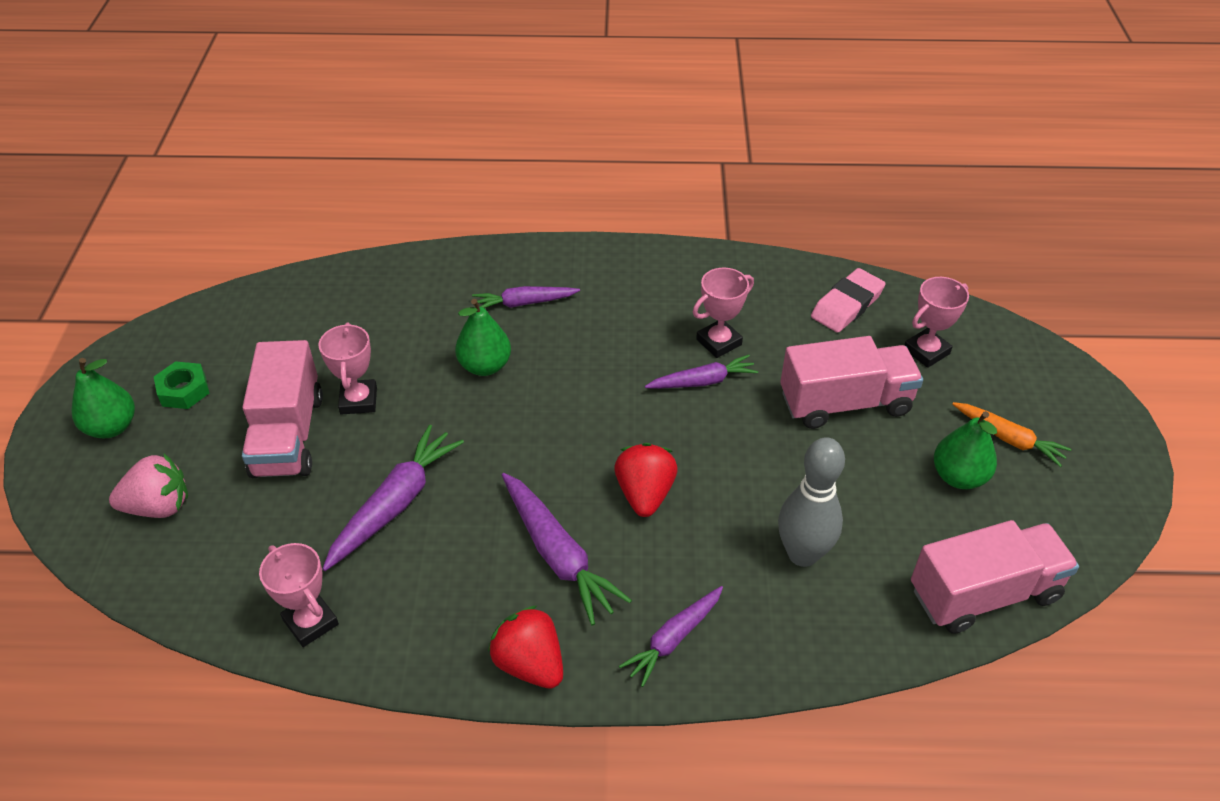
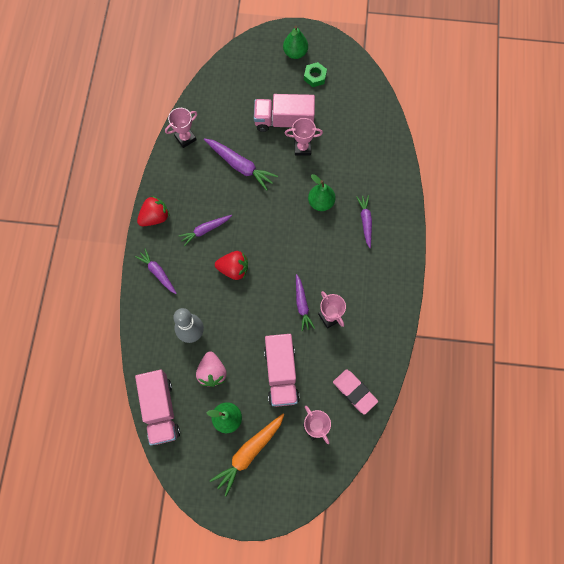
camera: 95 degrees right, 25 degrees up
pink strawberry [109,454,188,518] -> pink strawberry moved to [196,351,227,387]
purple carrot [502,473,632,625] -> purple carrot [179,215,232,246], size x0.65
orange carrot [952,402,1071,467] -> orange carrot [210,414,285,496], size x1.54

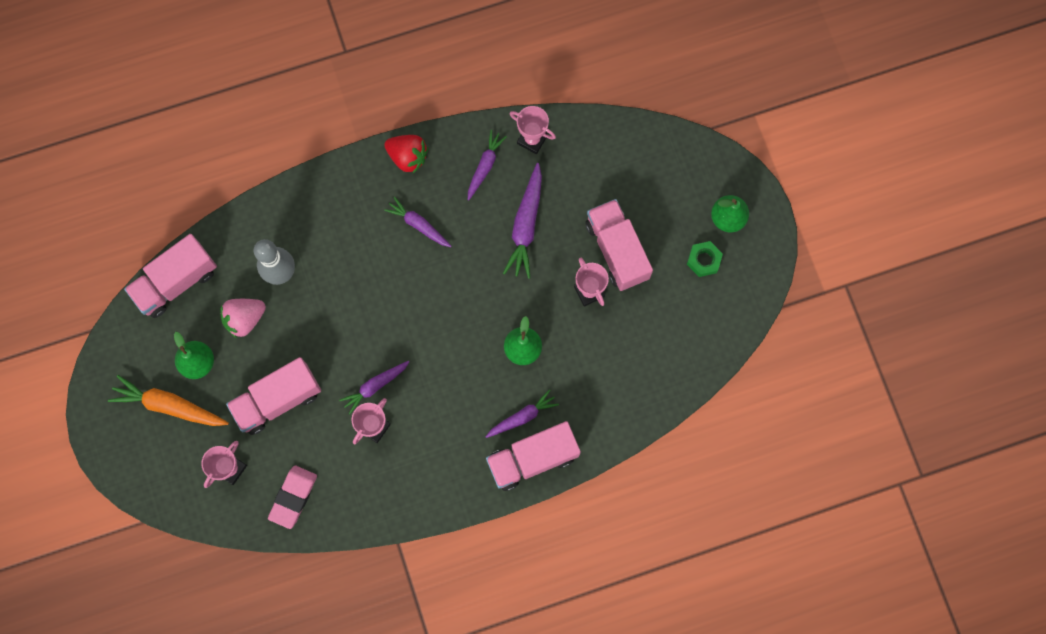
camera: 65 degrees right, 5 degrees up
purple carrot [135,248,177,294] -> purple carrot moved to [468,130,507,201]
red strawberry [215,251,248,280] -> none
none -> pink truck [486,421,581,491]

